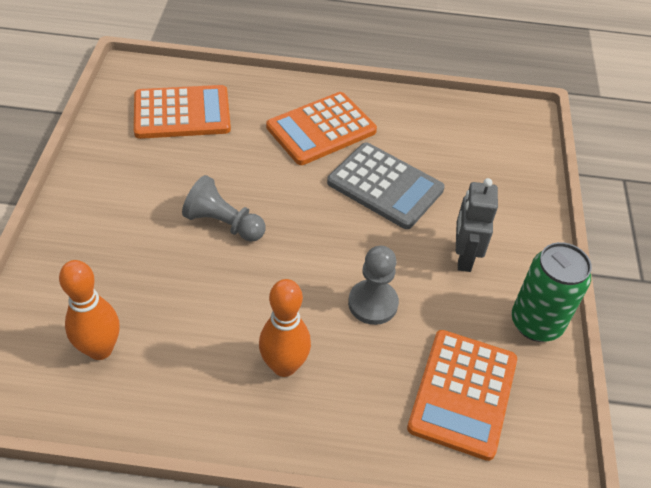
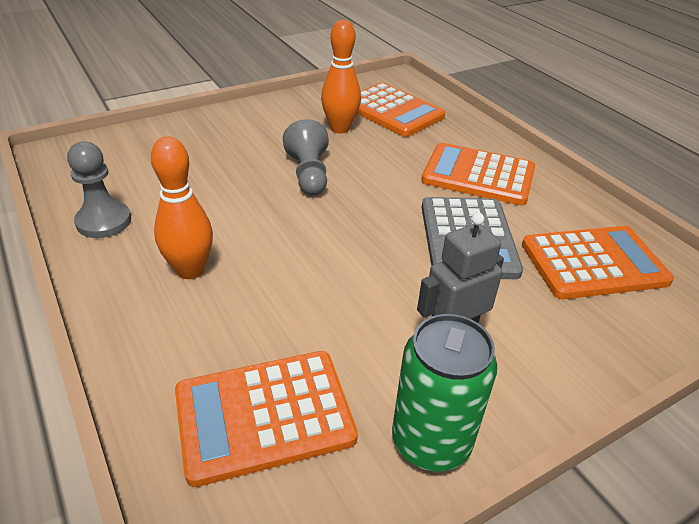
camera: 55 degrees right, 10 degrees down
orange bowling pin [59,260,119,360] -> orange bowling pin moved to [321,20,361,134]
grey pawn [348,246,399,325] -> grey pawn moved to [67,141,131,238]
none -> orange calculator [522,226,674,299]

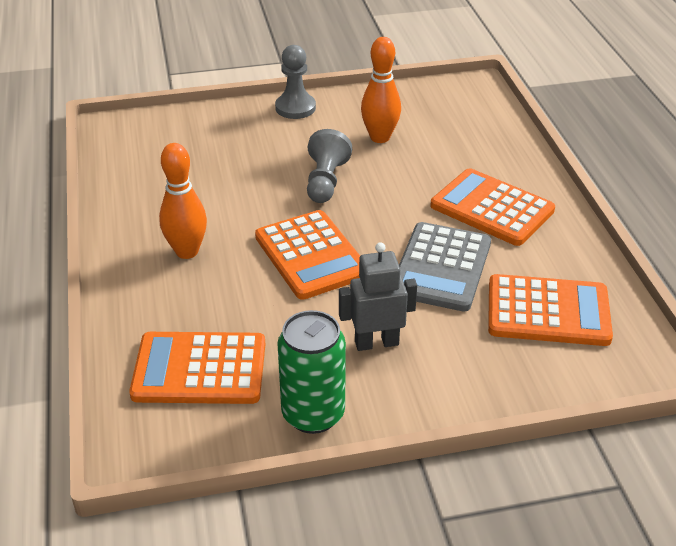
camera: 20 degrees right, 0 degrees up
grey pawn [67,141,131,238] -> grey pawn moved to [275,45,316,119]
orange calculator [357,83,445,137] -> orange calculator moved to [255,210,360,300]

